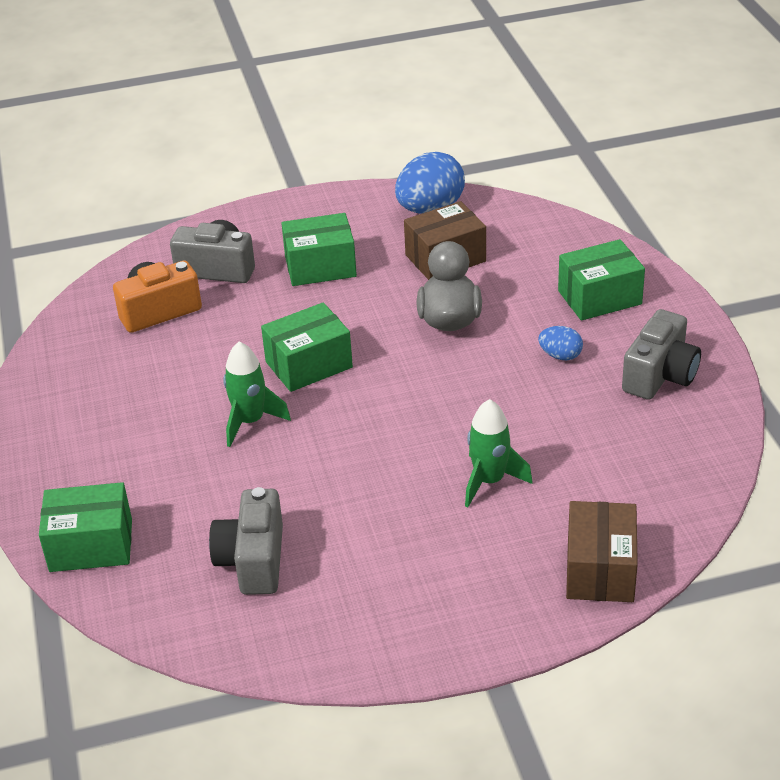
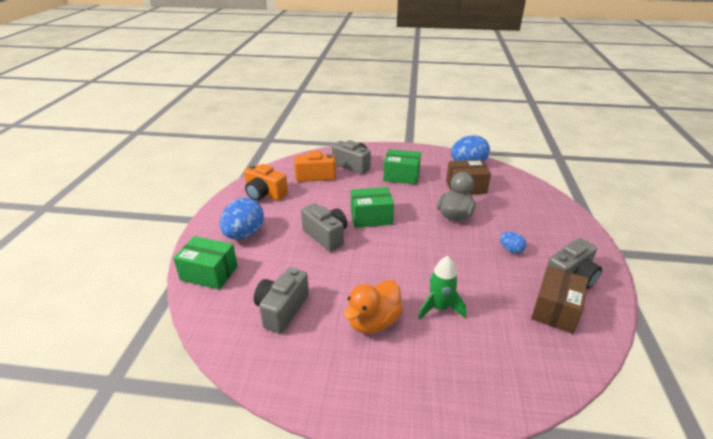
camera: 20 degrees right, 5 degrees down
green rocket [223,341,291,447] -> grey camera [301,203,347,252]
green box [558,239,645,321] -> none
brown box [566,501,638,602] -> brown box moved to [531,266,589,334]
none -> blue egg [220,198,264,239]
none -> orange camera [244,164,288,201]
none -> orange duck [344,280,403,334]

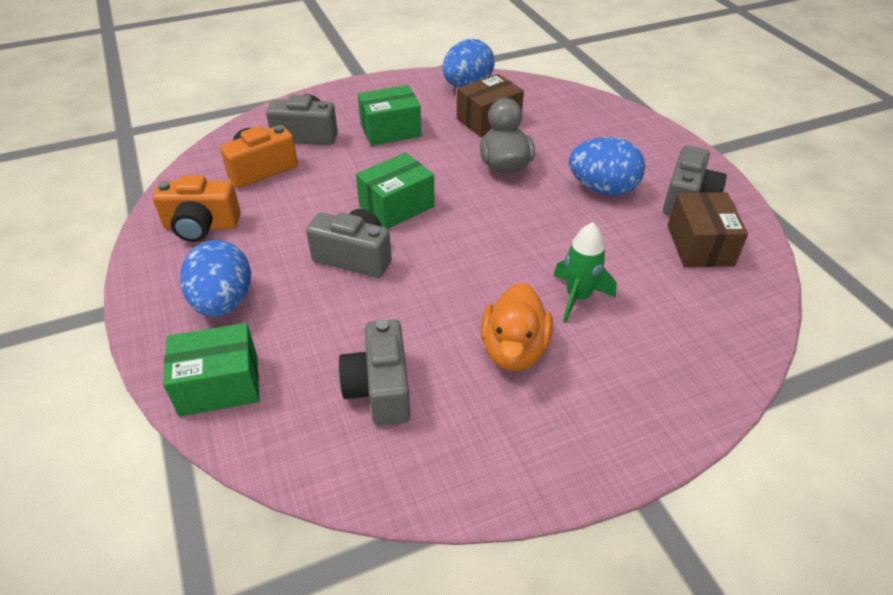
camera: 30 degrees left, 10 degrees up
blue egg [500,232,526,254] -> blue egg [569,137,645,195], size x1.99

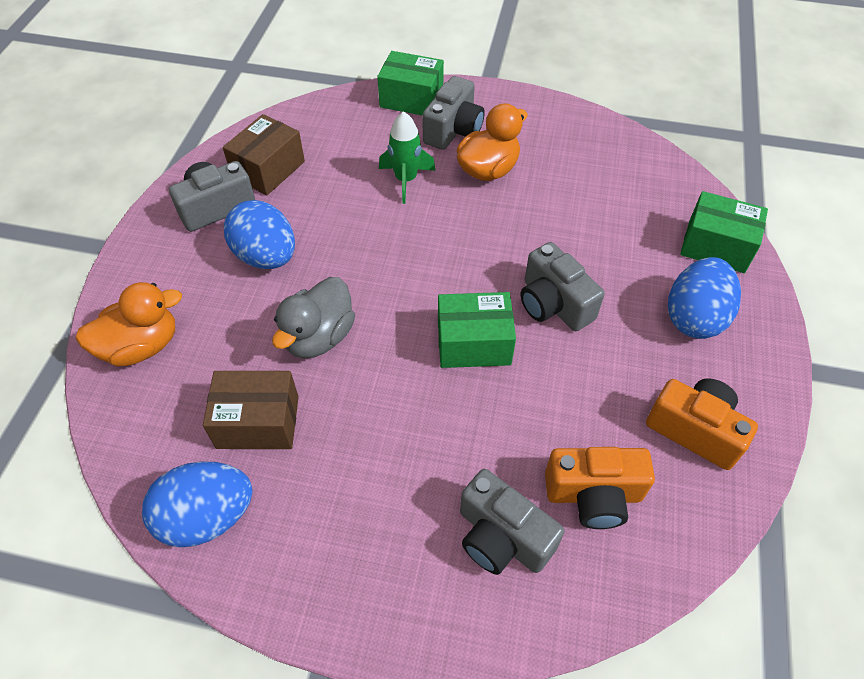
camera: 145 degrees left, 10 degrees up
grey camera [338,319,410,426] -> grey camera moved to [422,76,485,150]
green box [358,85,422,146] -> green box moved to [377,51,444,115]
none -> orange duck [76,282,182,367]

